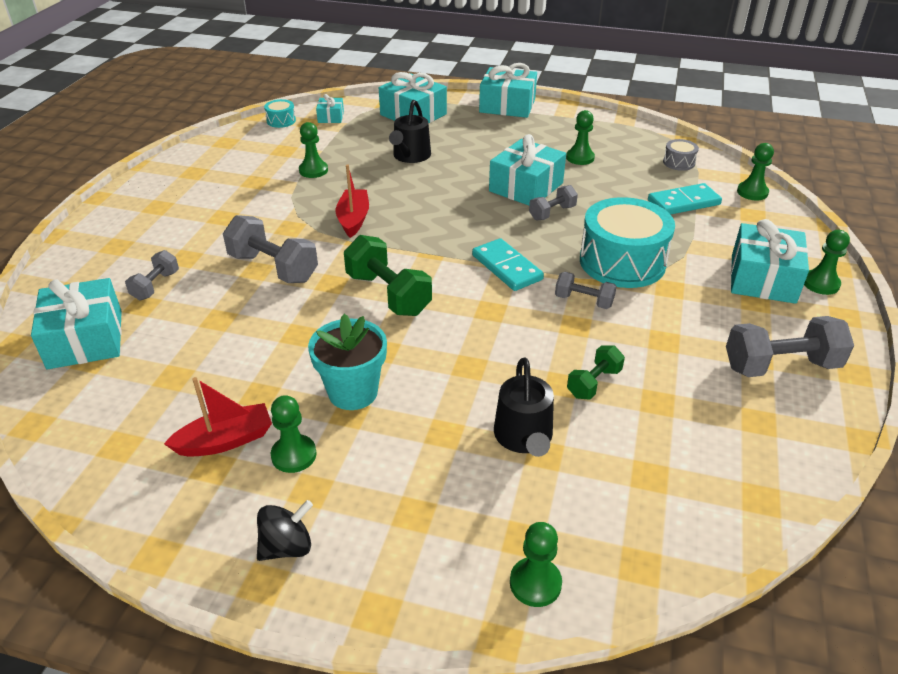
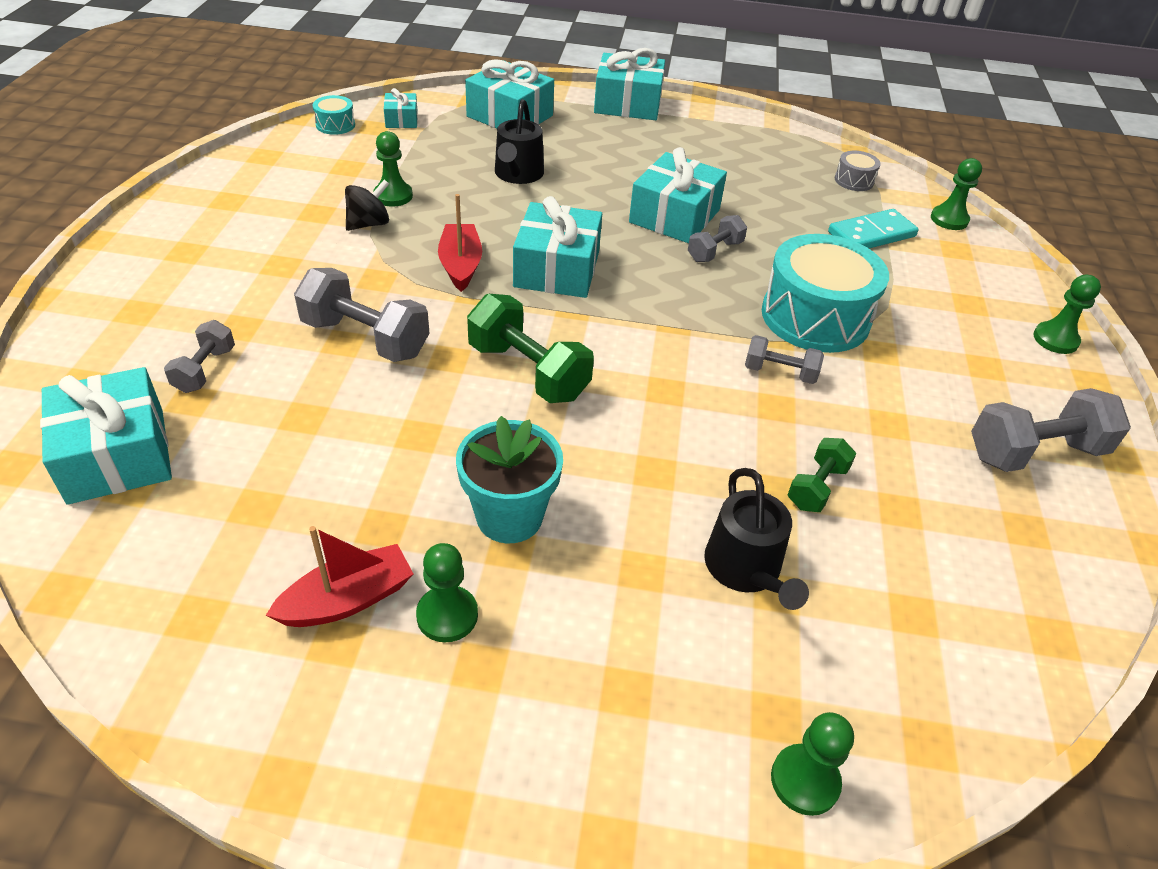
camera: 10 degrees left, 5 degrees up
black spinning top [257,500,313,561] -> black spinning top moved to [345,179,389,231]
turquoise domino [472,238,544,291] -> none
green pawn [566,110,595,165] -> none
turquoise gift [731,219,809,304] -> turquoise gift moved to [513,196,602,298]

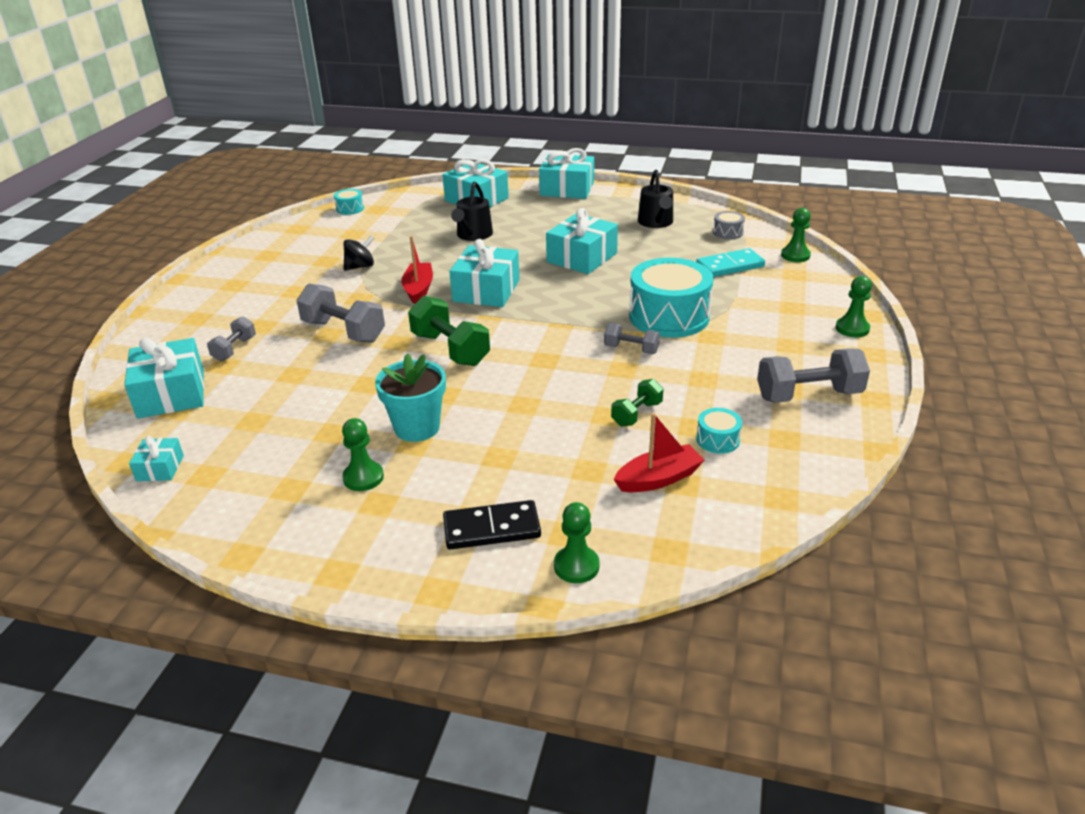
camera: 10 degrees right, 10 degrees down
red boat [266,526,413,627] -> red boat moved to [614,413,704,492]
green pawn [373,131,413,207] -> none
turquoise gift [384,88,418,128] -> turquoise gift moved to [129,436,184,481]
grey dumbbell [688,215,747,262] -> none
black watering can [704,468,809,610] -> black watering can moved to [638,170,673,228]
none -> black domino [443,500,541,550]
none -> turquoise drum [696,408,742,454]

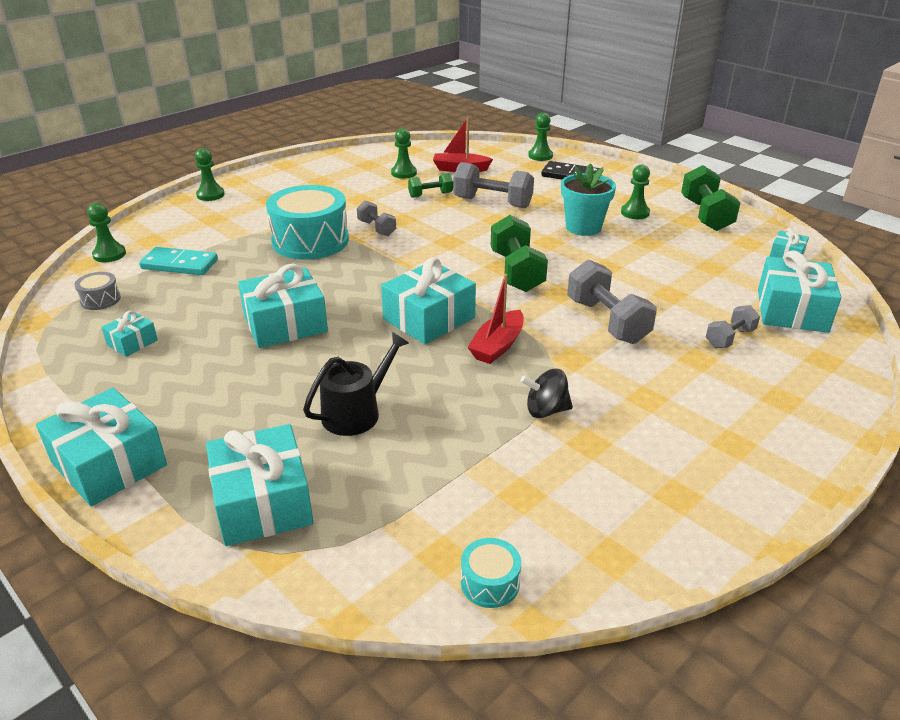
camera: 150 degrees left, 0 degrees up
black watering can [638,170,673,228] -> turquoise gift [101,310,158,357]
turquoise drum [696,408,742,454] -> green pawn [391,128,417,179]
grey dumbbell [757,348,870,403] -> grey dumbbell moved to [453,162,534,208]
none -> green dumbbell [681,165,740,231]

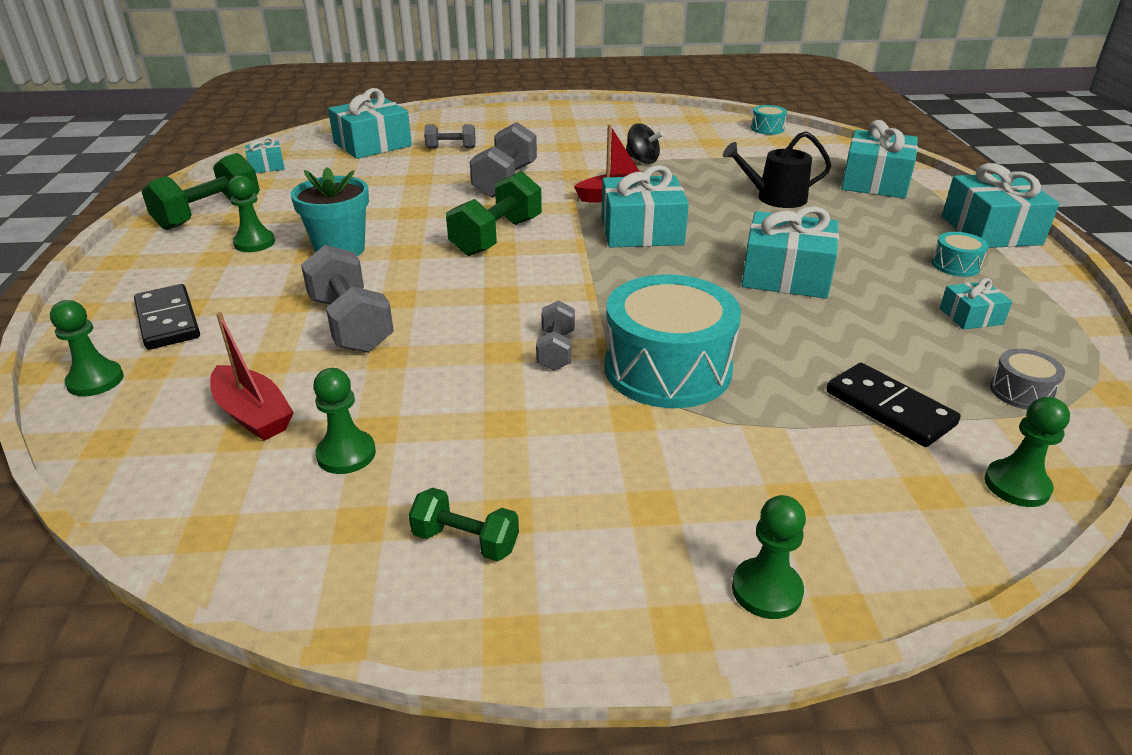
camera: 140 degrees left, 0 degrees up
turquoise domino [139,247,218,275] -> black domino [827,363,961,447]
green dumbbell [408,173,453,198] -> green dumbbell moved to [409,488,519,561]
none -> turquoise drum [932,232,988,277]

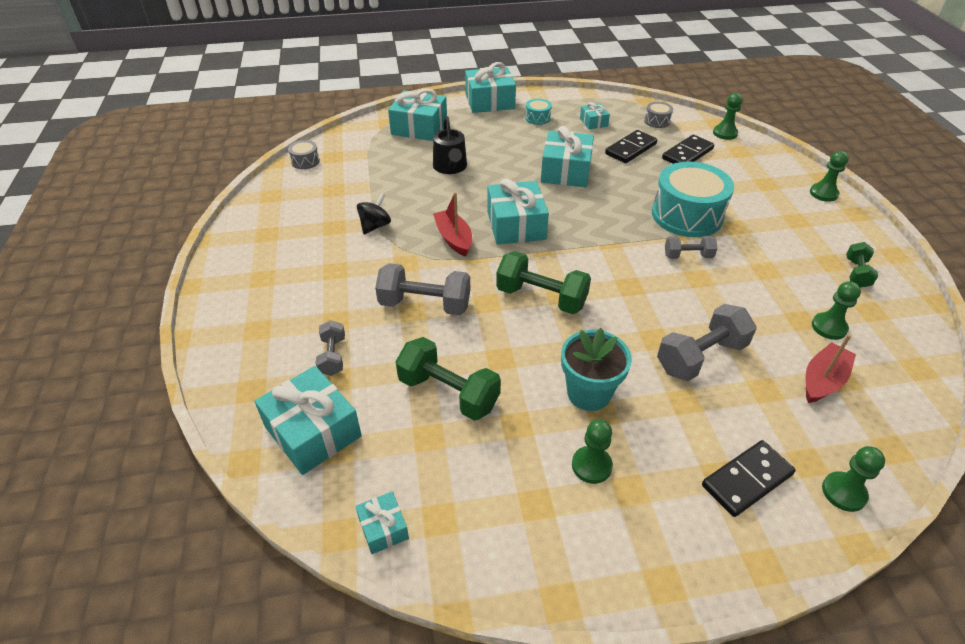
camera: 95 degrees left, 10 degrees up
green dumbbell [142,153,260,230] -> green dumbbell moved to [396,337,501,421]
turquoise drum [751,105,787,135] -> grey drum [288,140,320,169]
none -> black domino [605,130,657,163]

